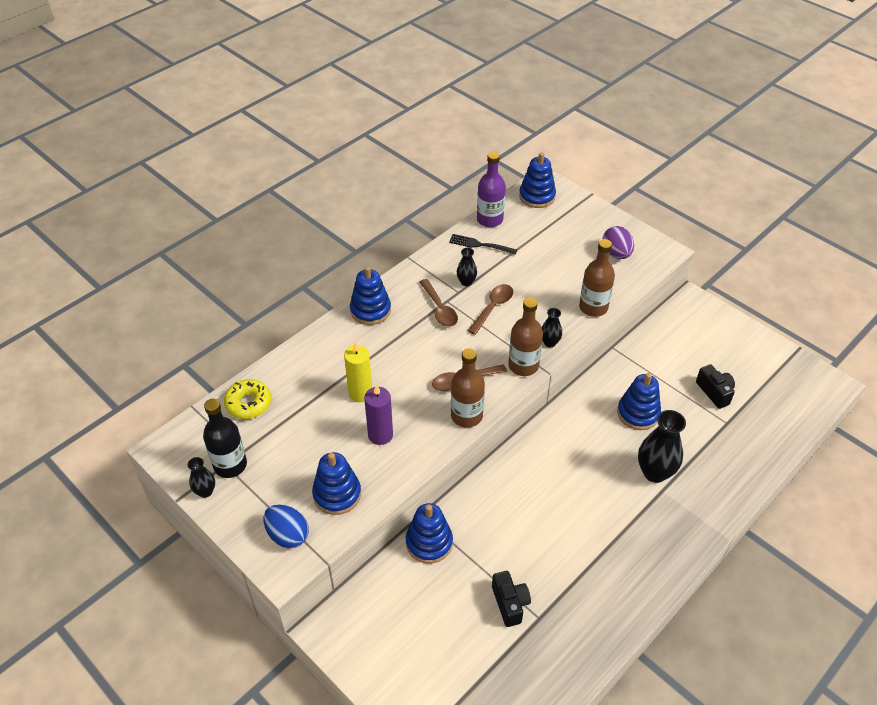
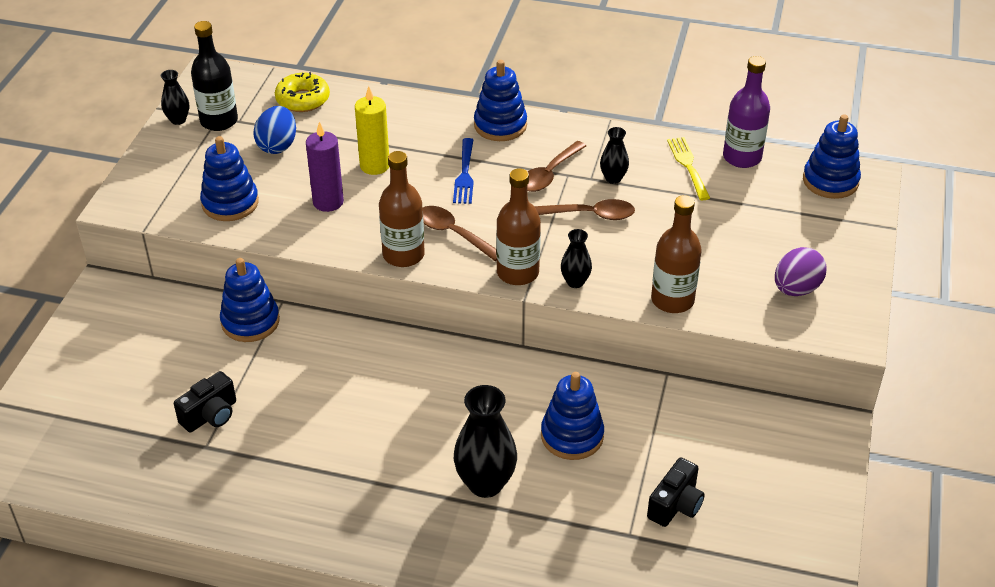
camera: 60 degrees right, 5 degrees down
blue egg [263,505,309,548] -> blue egg moved to [253,106,296,154]
black fork [449,234,517,255] -> yellow fork [667,137,710,200]
none -> blue fork [453,138,474,204]

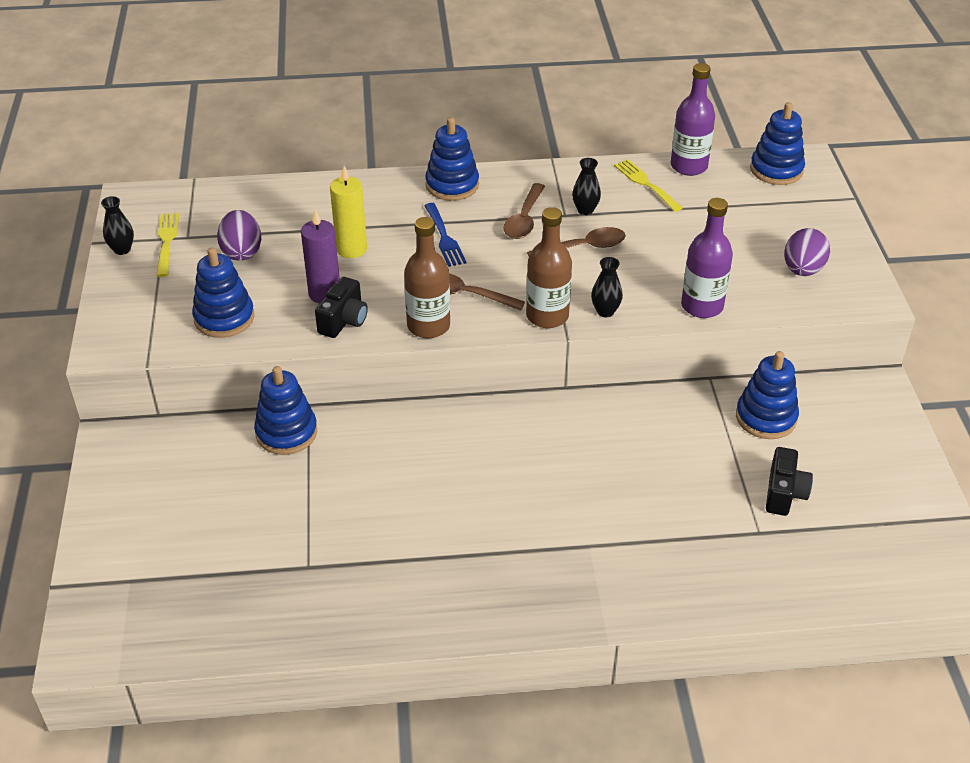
camera: 20 degrees left, 0 degrees up
black camera [174,371,236,432] -> black camera moved to [315,277,368,338]
black bottle [191,21,238,131] -> yellow fork [156,213,179,277]
blue egg [253,106,296,154] -> purple egg [217,210,261,261]
yellow donut [275,72,330,112] -> none
black vase [454,385,517,498] -> none
blue stacking toy [541,372,604,460] -> blue stacking toy moved to [736,351,799,439]
brown bottle [651,195,702,313] -> purple bottle [681,198,733,318]

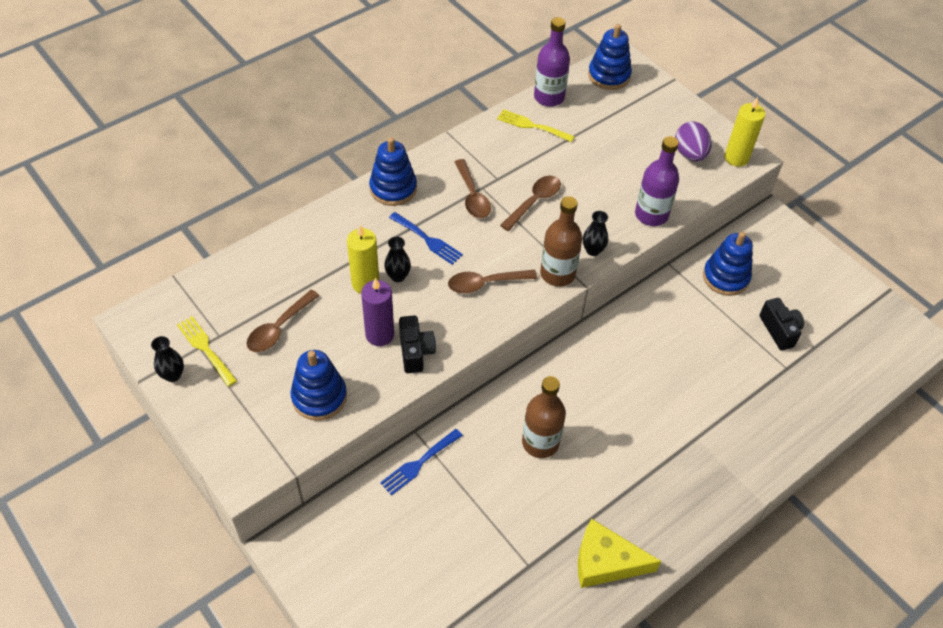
camera: 35 degrees left, 10 degrees up
purple egg [217,210,261,261] -> brown spoon [247,290,319,352]
blue stacking toy [254,366,317,455] -> blue fork [380,429,463,496]
brown bottle [404,217,450,338] -> brown bottle moved to [522,376,566,458]
black vase [572,158,601,215] -> black vase moved to [384,237,411,282]
none -> yellow cheese [578,518,661,588]
none -> yellow candle [725,97,765,167]

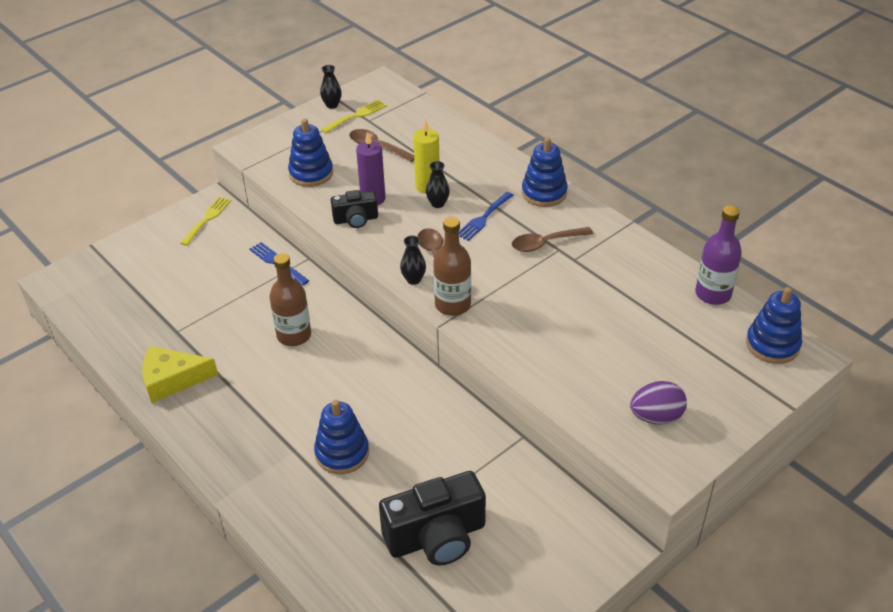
camera: 90 degrees right, 10 degrees down
yellow fork [497,109,575,142] -> yellow fork moved to [180,197,231,246]
brown spoon [500,176,561,231] -> none
yellow cheese [578,518,661,588] -> yellow cheese turned 105 degrees counterclockwise [142,346,218,403]
black vase [583,211,608,256] -> black vase moved to [400,236,426,285]
purple bottle [635,136,679,226] -> none
blue stacking toy [703,232,753,296] -> blue stacking toy moved to [314,400,369,474]
yellow candle [725,97,765,167] -> none
black camera [759,298,804,351] -> black camera [379,471,486,566], size x1.81

